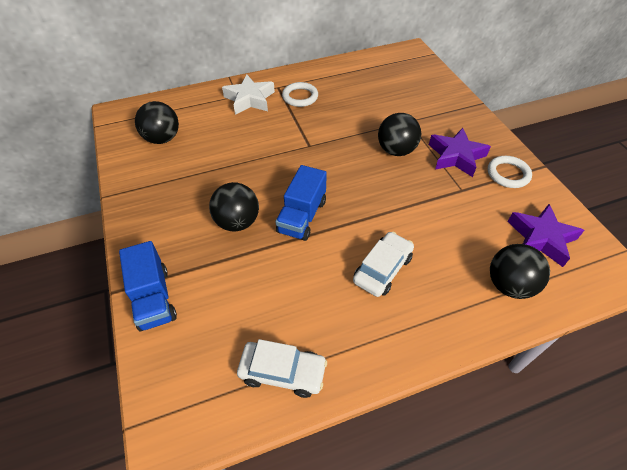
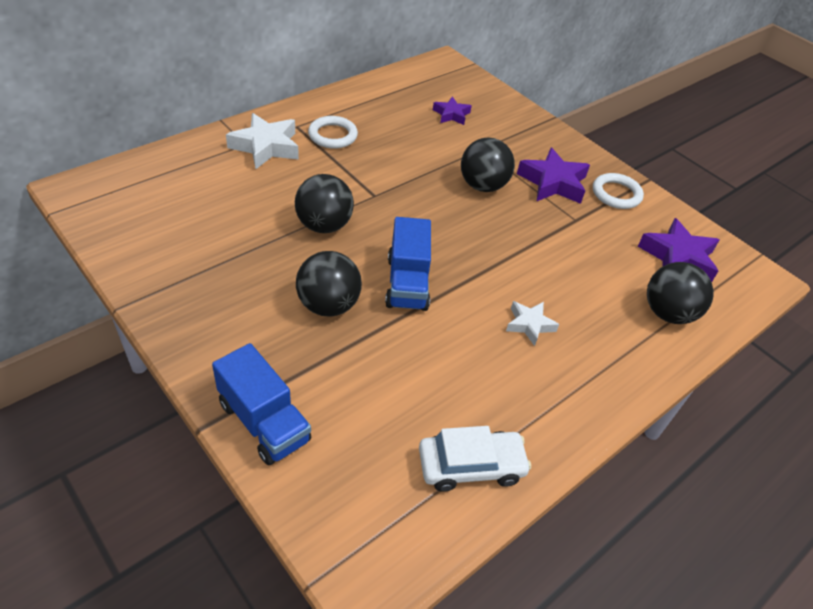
camera: 25 degrees left, 5 degrees down
black ball [135,101,179,144] -> black ball moved to [295,174,354,233]
white car [353,232,414,297] -> white star [506,301,559,346]
none -> purple star [433,96,472,125]

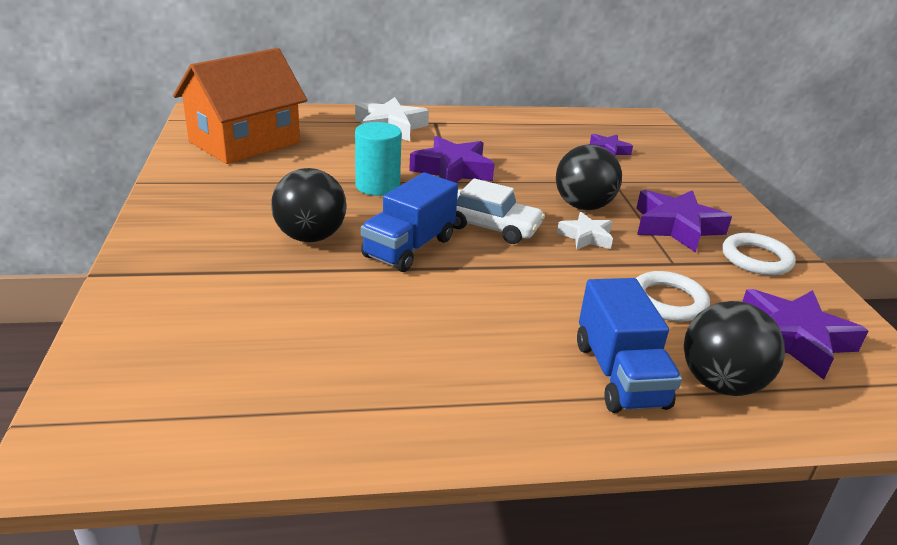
camera: 35 degrees right, 15 degrees down
blue truck [212,343,311,465] -> blue truck moved to [577,278,682,413]
black ball [295,174,354,233] -> turquoise cylinder [355,122,402,196]
white ring [308,116,358,149] -> white ring moved to [636,271,710,322]
white car [419,426,531,492] -> white car moved to [452,178,545,244]
white star [506,301,559,346] -> white star moved to [557,212,613,250]
none -> orange house [173,48,307,164]
none -> purple star [409,136,495,183]

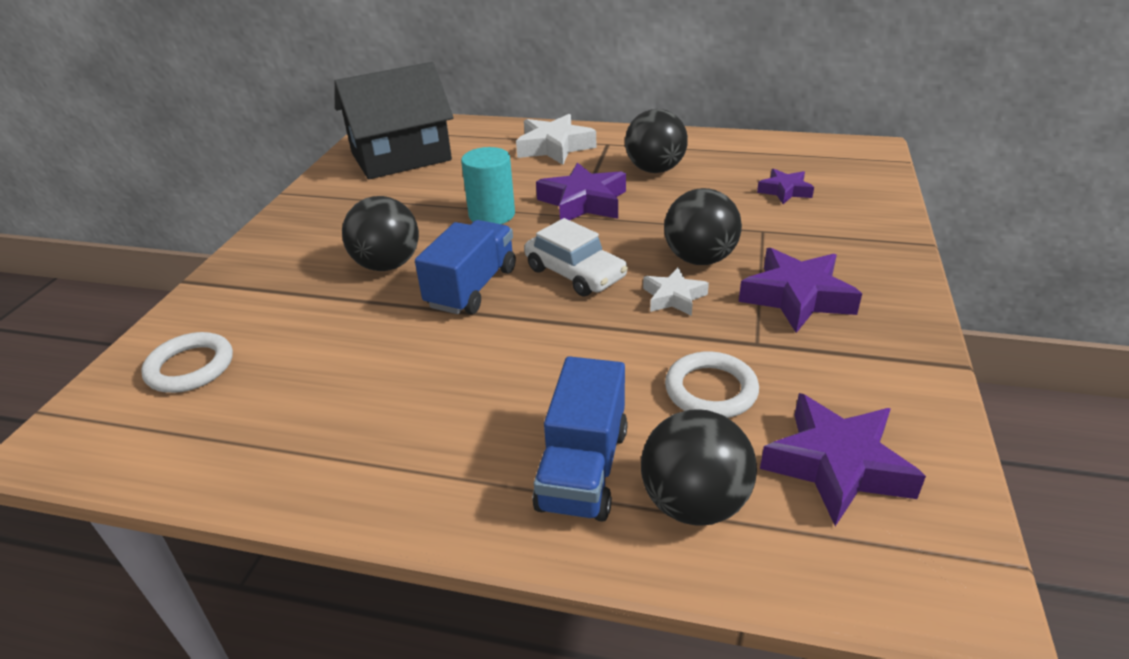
camera: 25 degrees right, 5 degrees up
orange house [173,48,307,164] -> black house [335,62,454,179]
blue truck [361,172,458,272] -> blue truck turned 150 degrees clockwise [415,220,516,314]
white ring [722,233,796,276] -> white ring moved to [141,332,233,393]
none -> black ball [625,109,688,173]

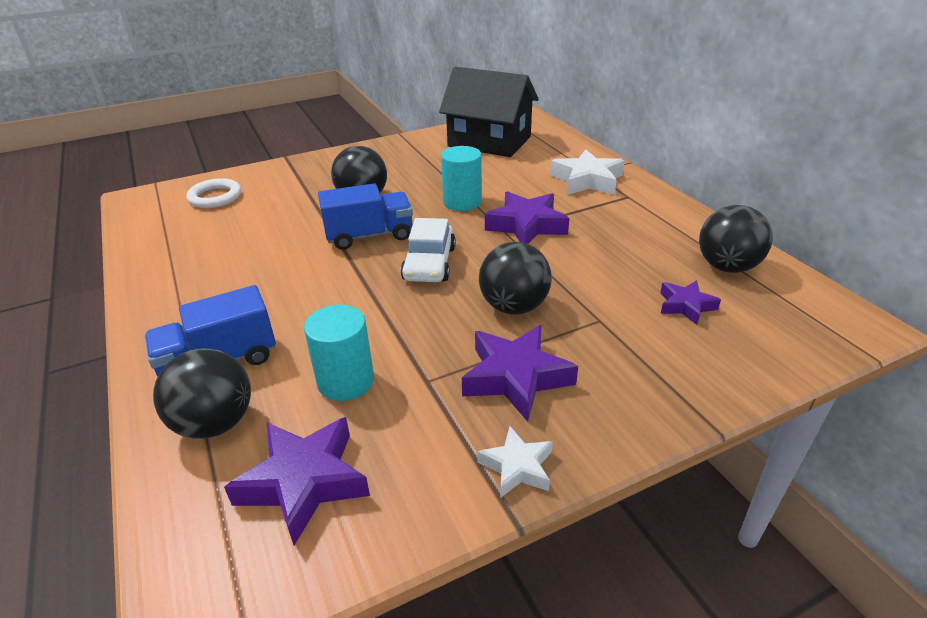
camera: 50 degrees right, 0 degrees up
black ball [625,109,688,173] -> black ball moved to [699,205,773,273]
white star [643,267,709,316] -> white star moved to [477,426,553,498]
white ring [665,351,759,418] -> turquoise cylinder [304,304,374,401]

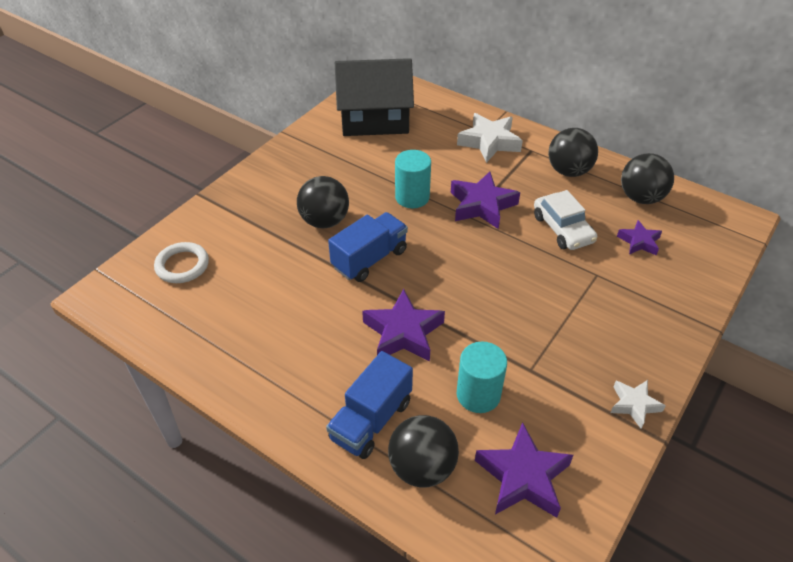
camera: 30 degrees left, 10 degrees up
white car [401,218,456,282] -> white car moved to [534,190,597,250]
purple star [462,325,578,422] -> purple star moved to [362,289,445,361]
black ball [479,242,552,315] -> black ball moved to [548,128,598,177]

